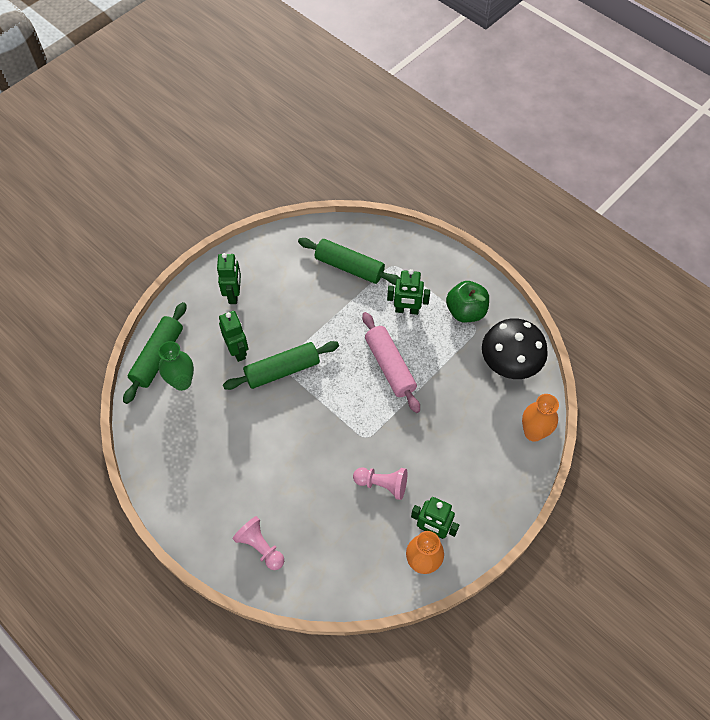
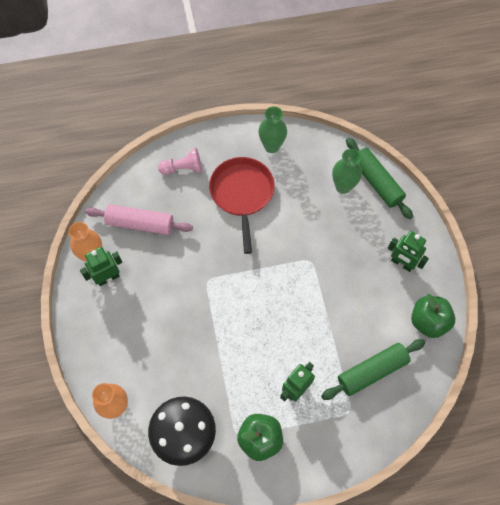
camera: 125 degrees right, 5 degrees up
green robot [219,311,248,362] -> none
green rolling pin [223,341,339,390] -> none
pink pawn [353,467,407,500] -> none
pink rolling pin [362,312,420,413] -> pink rolling pin moved to [85,204,193,235]
none -> red pan [209,157,275,254]
none -> green vase [259,106,287,153]
none -> green apple [411,294,456,338]

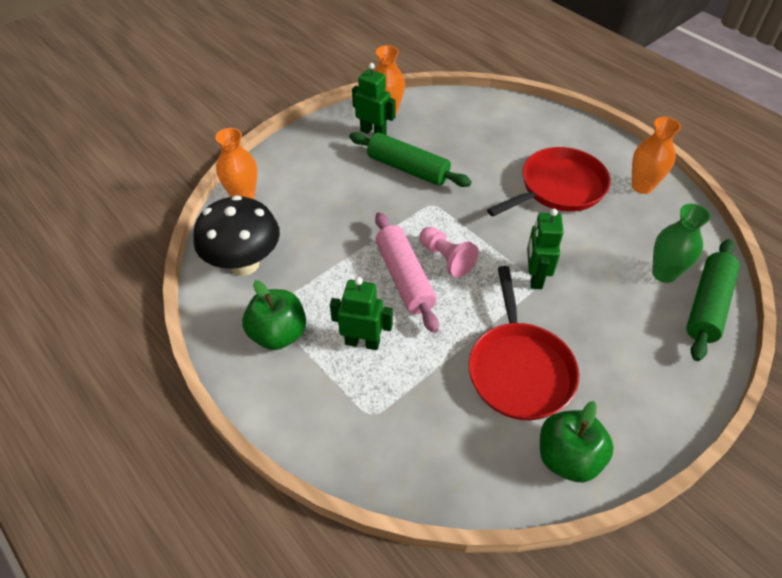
camera: 60 degrees right, 15 degrees down
pink rolling pin [85,204,193,235] -> pink rolling pin moved to [375,212,439,333]
pink pawn [158,147,202,175] -> pink pawn moved to [419,227,479,278]
green vase [259,106,287,153] -> orange vase [632,117,681,194]
green rolling pin [321,339,425,400] -> green rolling pin moved to [349,132,472,187]
green robot [388,231,429,272] -> green robot moved to [527,209,564,289]
none -> red pan [468,266,579,420]

